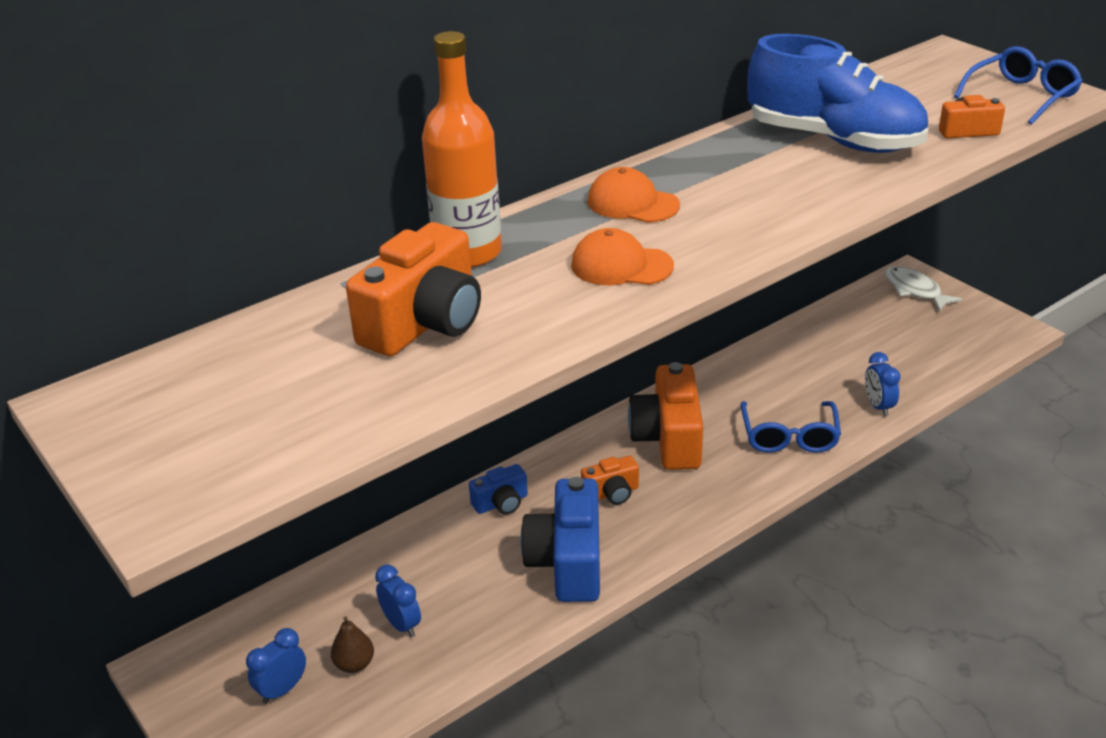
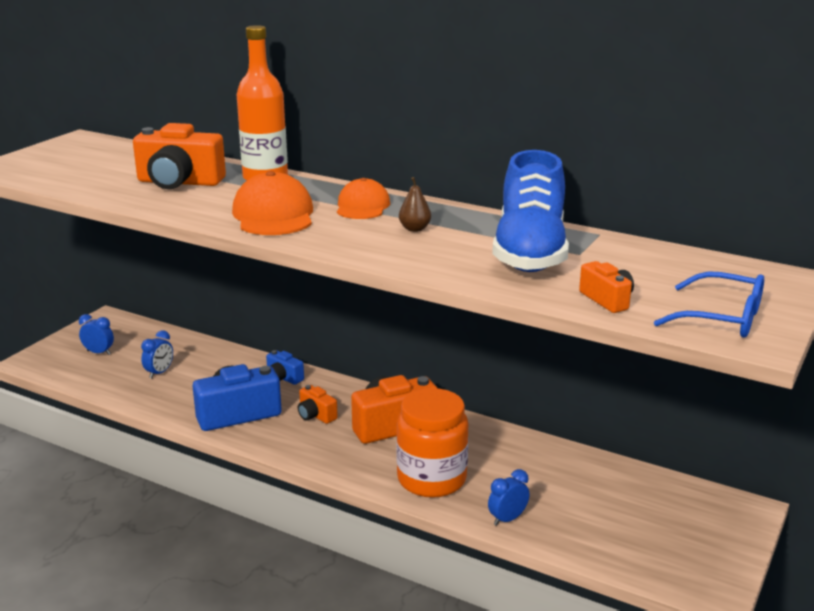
camera: 65 degrees right, 10 degrees down
brown pear [331,616,374,673] -> brown pear moved to [399,177,431,232]
orange cap [571,228,674,285] -> orange cap [232,171,313,235], size x1.50
blue glasses [740,401,841,453] -> orange jar [396,388,469,498]
white fish [885,266,962,312] -> none

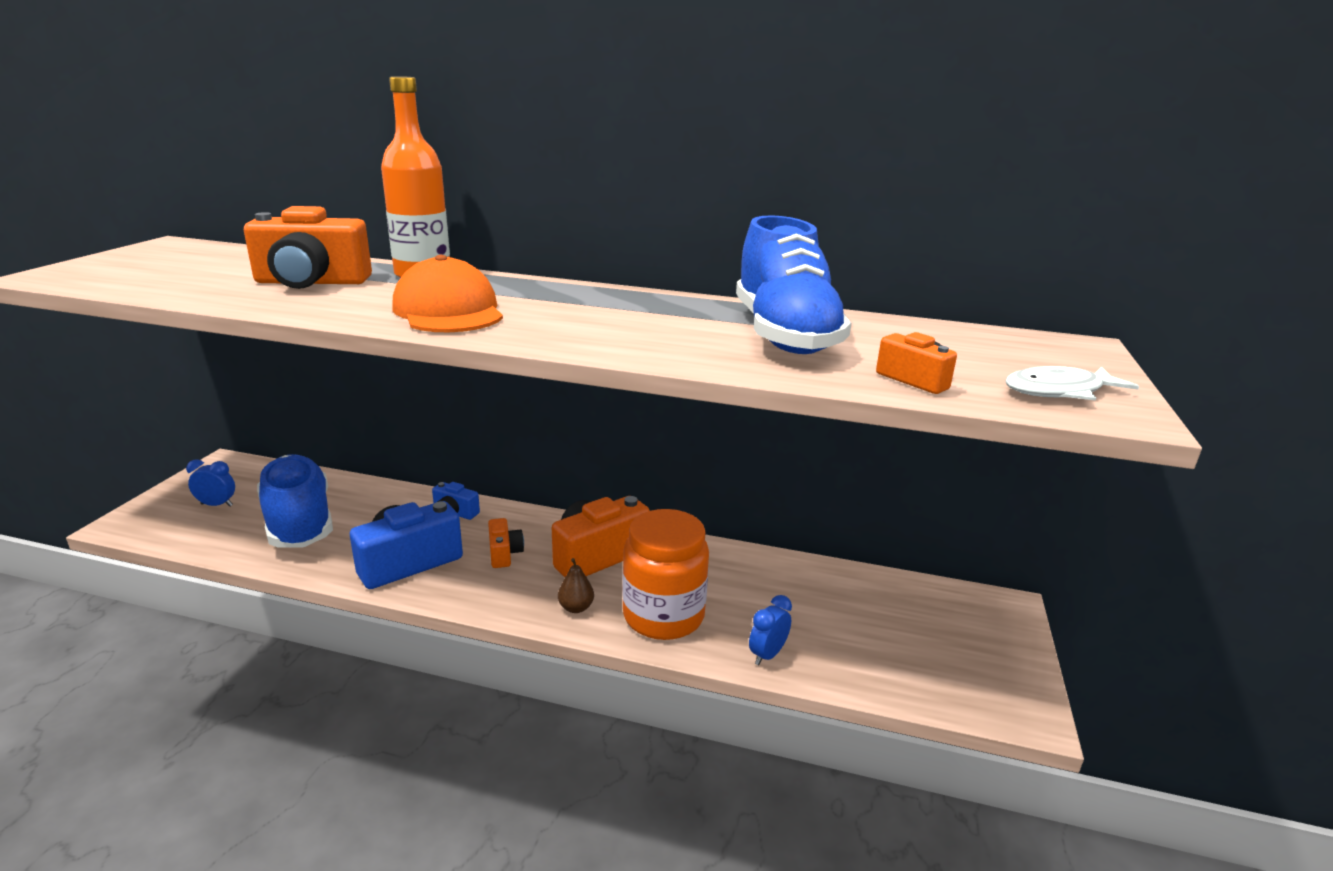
camera: 15 degrees left, 0 degrees up
blue clock [141,330,173,379] -> blue shoe [257,454,333,548]
orange camera [298,385,338,424] -> orange camera turned 135 degrees counterclockwise [488,518,524,568]
orange cap [337,178,390,219] -> none
brown pear [399,177,431,232] -> brown pear moved to [558,558,594,613]
blue glasses [654,271,764,338] -> white fish [1005,366,1139,401]

